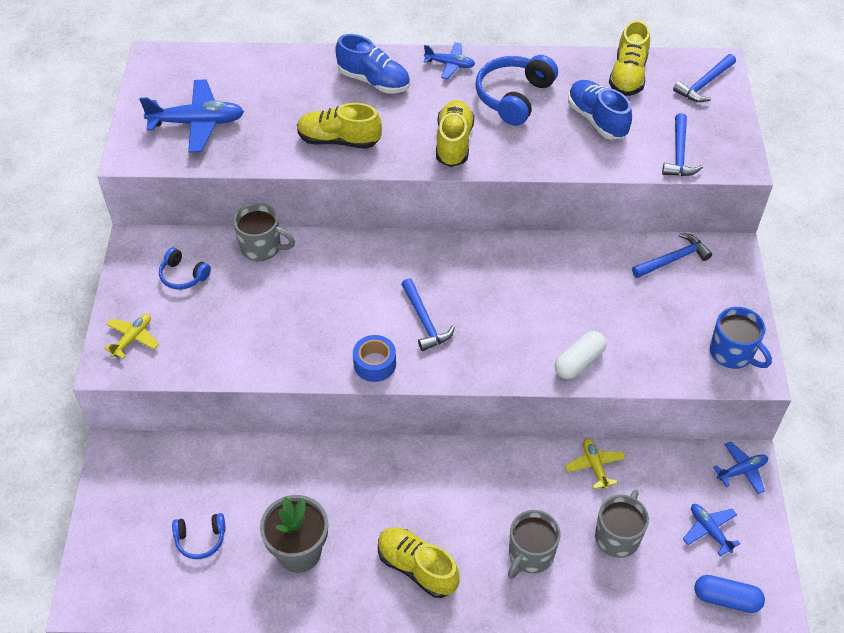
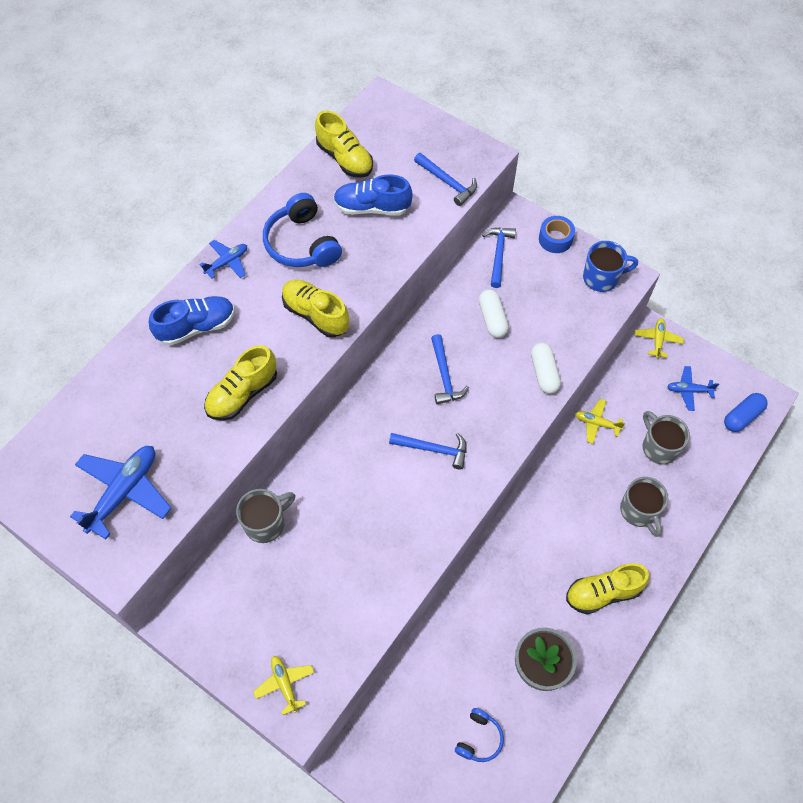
camera: 55 degrees left, 10 degrees up
blue headphones [159,248,211,290] -> none
blue tape [353,335,396,382] -> blue tape moved to [539,216,575,253]
blue hammer [673,54,736,102] -> blue hammer moved to [431,334,469,404]
blue plane [713,442,768,494] -> yellow plane [635,318,684,358]
none -> white capsule [479,289,509,338]

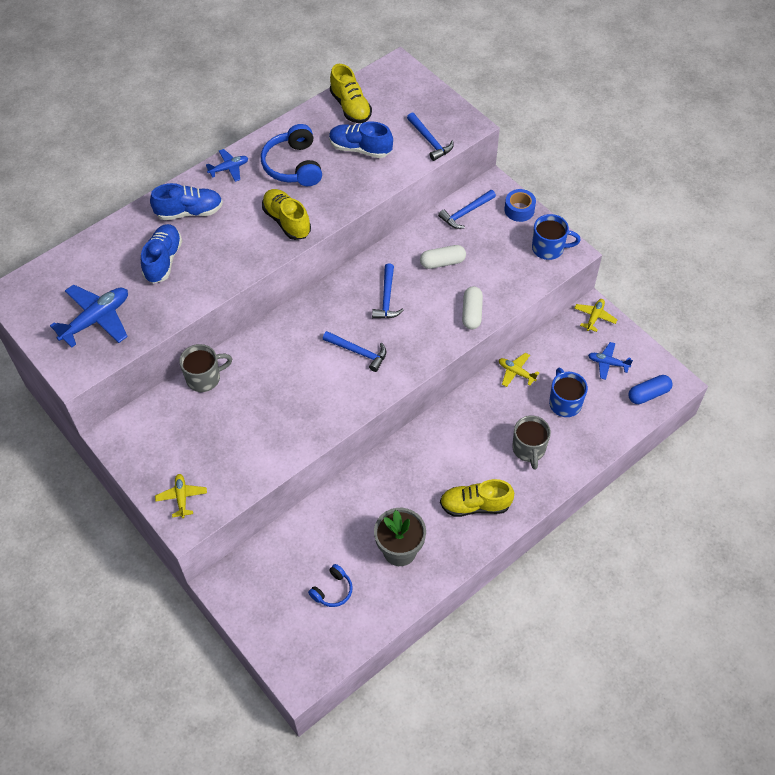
camera: 15 degrees right, 5 degrees down
yellow shoe [204,345,277,421] -> none
white capsule [479,289,509,338] -> white capsule turned 75 degrees clockwise [420,245,466,269]
blue hammer [482,228,516,288] -> blue hammer turned 150 degrees counterclockwise [438,190,496,229]
grey mug [643,411,690,465] -> blue mug [549,368,588,417]
none -> blue shoe [141,224,182,284]

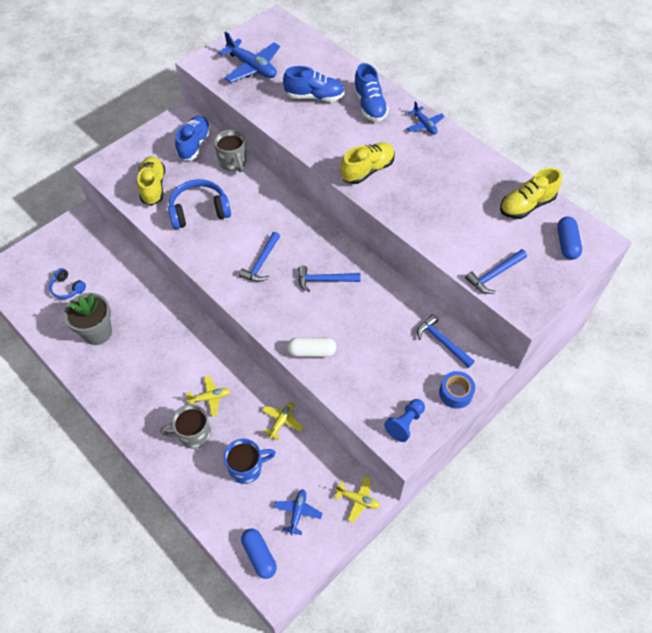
camera: 85 degrees right, 0 degrees up
yellow plane [155,474,207,518] -> yellow plane moved to [186,376,230,417]
blue headphones [261,124,322,186] -> blue headphones moved to [168,179,231,229]
blue shoe [329,121,393,158] -> blue shoe moved to [175,116,211,161]
white capsule [420,245,466,269] -> none
yellow shoe [440,479,514,517] -> yellow shoe moved to [137,156,165,205]
blue mug [532,214,581,260] -> blue pawn [384,399,425,442]
none -> blue capsule [557,217,582,260]

